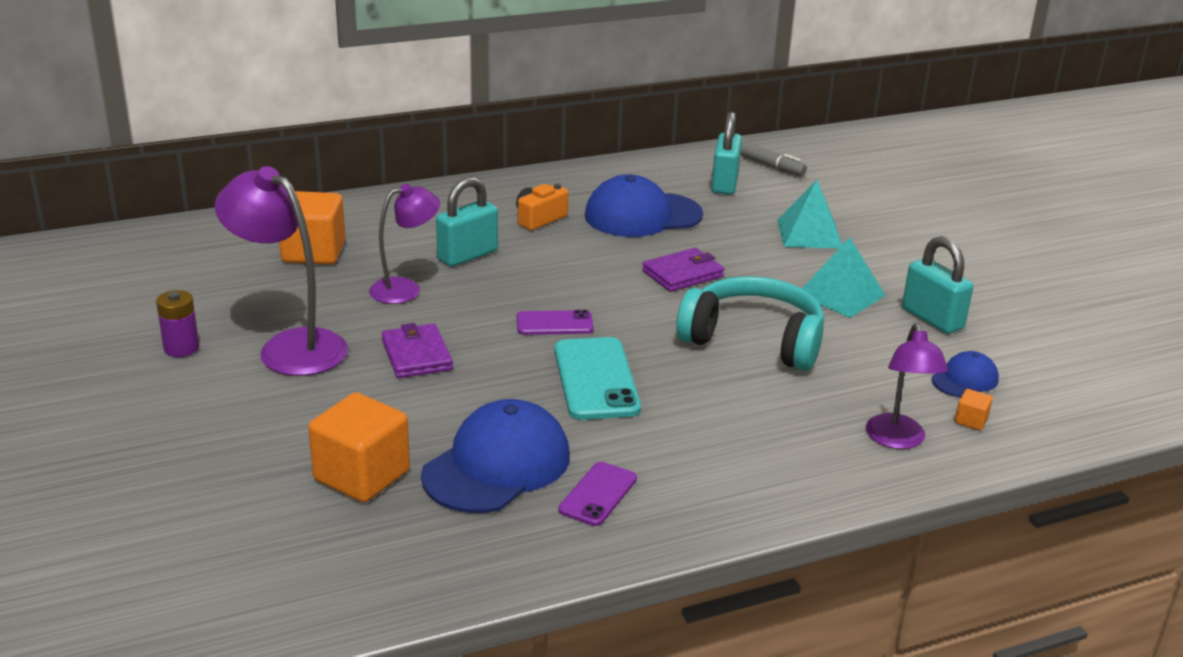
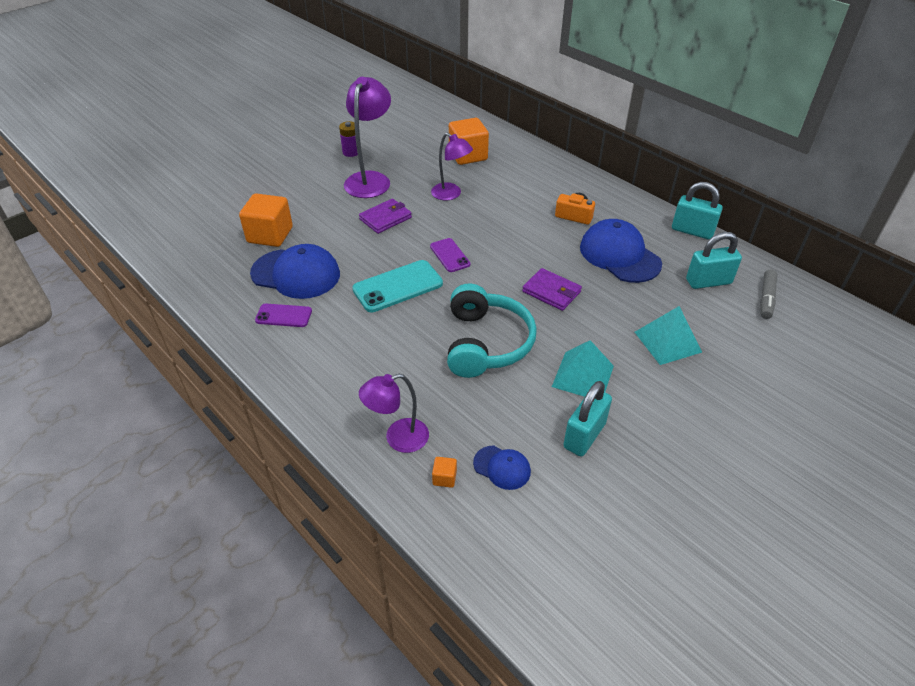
camera: 70 degrees right, 15 degrees up
turquoise padlock [436,177,498,267] -> turquoise padlock moved to [672,182,723,239]

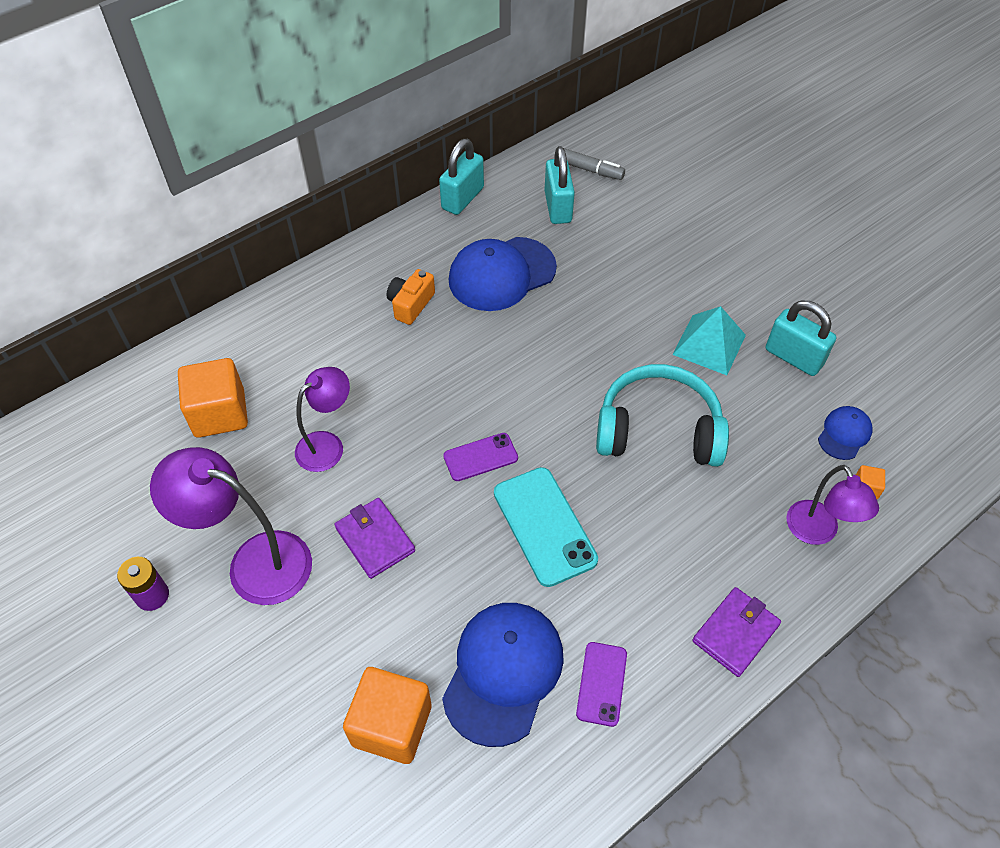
camera: 85 degrees left, 10 degrees up
purple wallet [522,268,582,311] -> purple wallet moved to [692,587,781,677]
turquoise pyramid [635,306,702,365] -> none

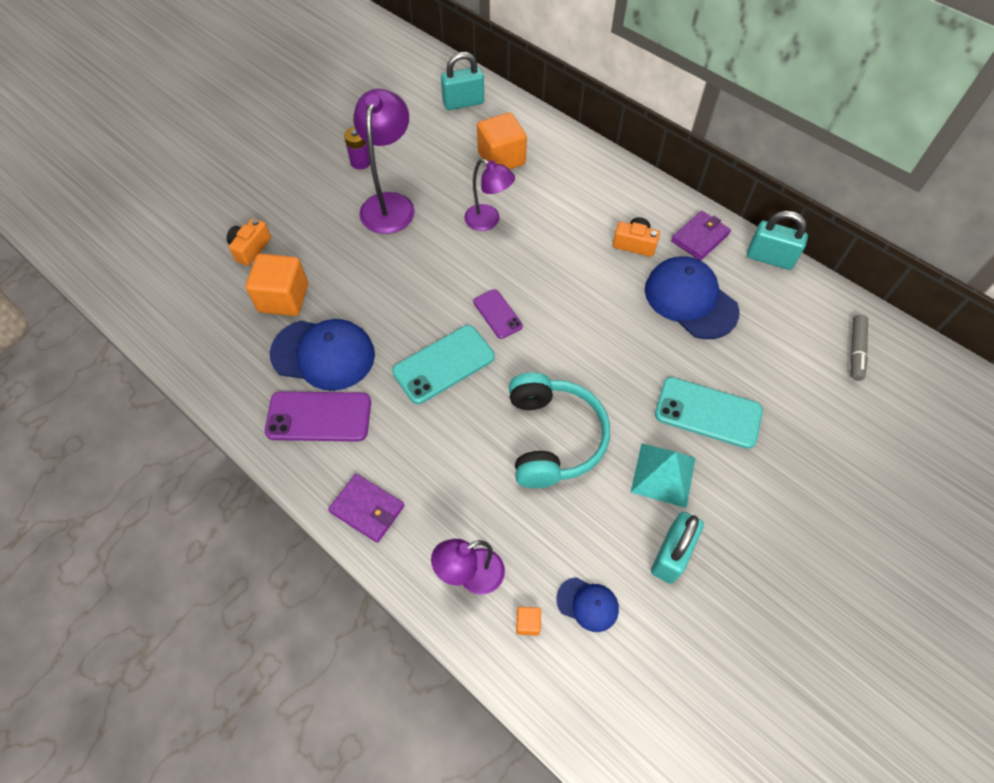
camera: 80 degrees right, 5 degrees up
purple wallet [334,498,415,579] -> purple wallet moved to [671,211,731,261]
turquoise padlock [545,146,575,224] -> turquoise padlock moved to [441,52,484,110]
purple phone [576,642,627,727] -> purple phone [265,391,371,442], size x1.68
none -> orange camera [227,218,271,266]
none -> turquoise phone [655,377,763,449]

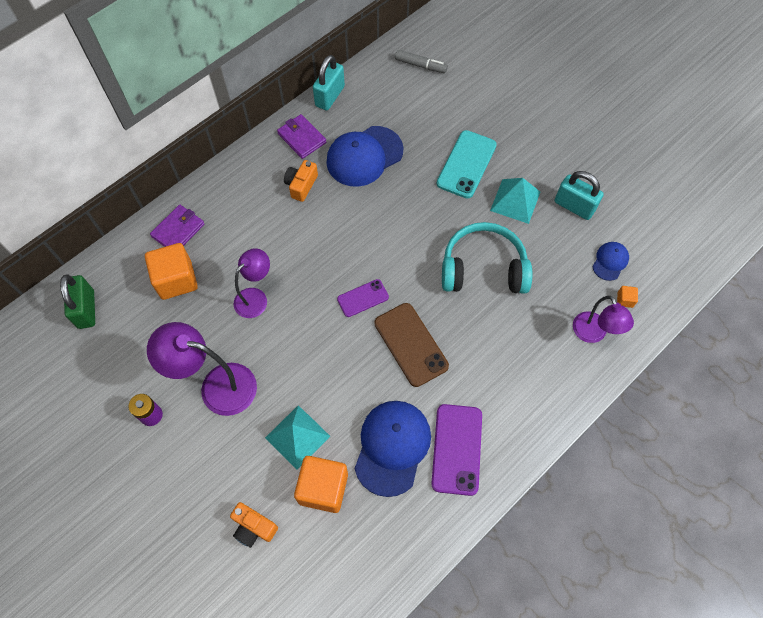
camera: 85 degrees left, 5 degrees up
purple wallet [328,474,405,543] -> purple wallet moved to [150,205,205,247]
turquoise phone [392,325,495,404] -> brown phone [374,303,449,387]
turquoise padlock [441,52,484,110] -> green padlock [60,274,95,329]
none -> turquoise pyramid [265,405,330,470]

